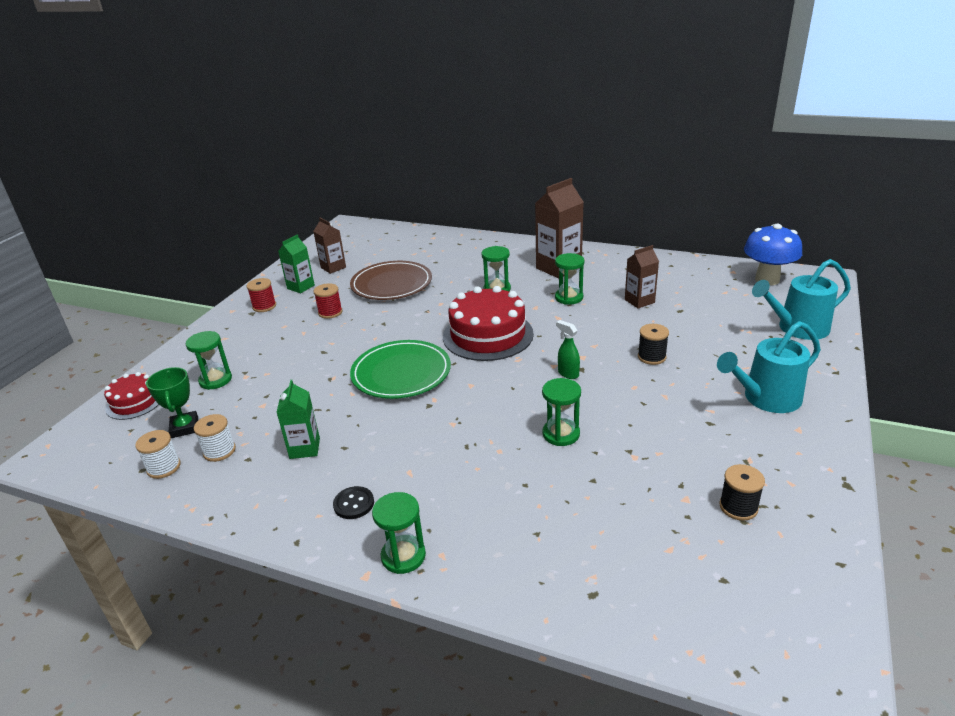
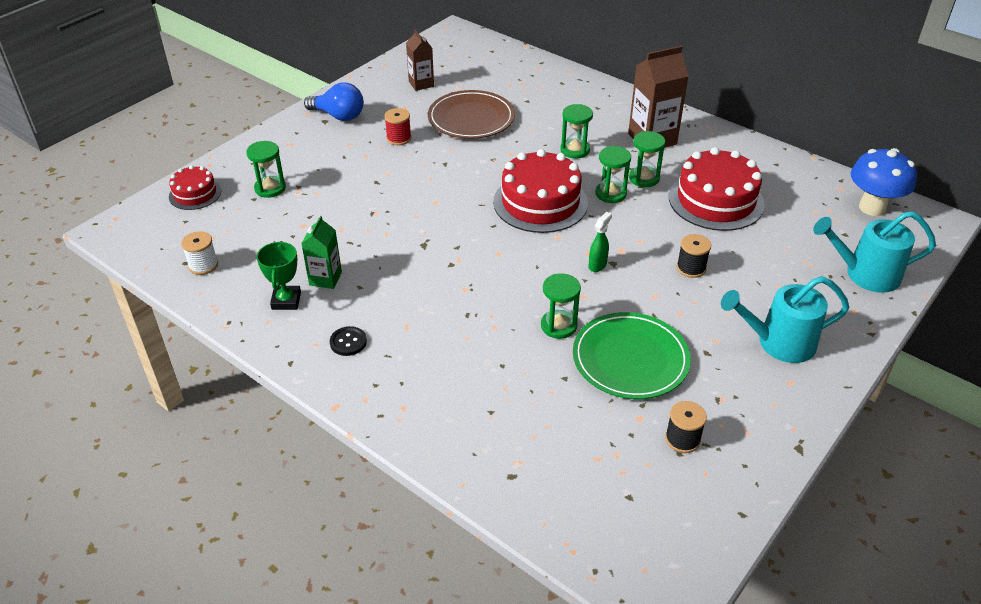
camera: 15 degrees right, 10 degrees up
green trophy [146,367,198,438] -> green trophy moved to [257,241,301,310]
white spool [194,414,236,462] -> none
red spool [247,278,276,312] -> blue light bulb [304,83,364,121]
green carton [278,234,315,293] -> none
green plate [350,340,451,399] -> green plate moved to [573,312,691,399]
green hourglass [372,492,426,574] -> green hourglass moved to [595,146,631,203]
green spray bottle [556,320,580,379] -> green spray bottle turned 60 degrees clockwise [588,212,612,272]
brown carton [625,245,659,309] -> red cake [669,147,765,231]

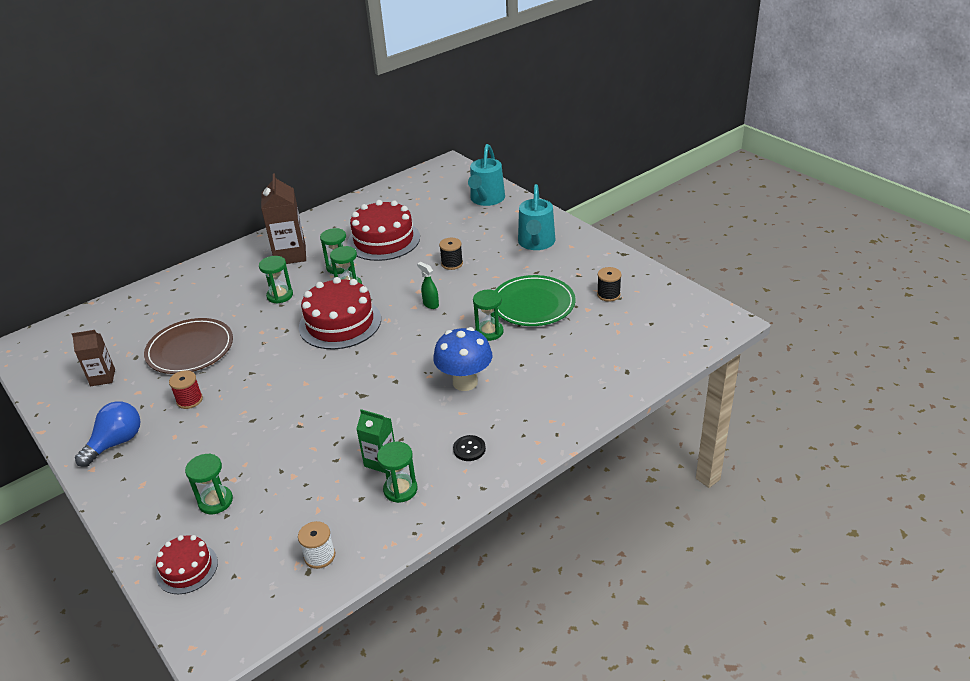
camera: 75 degrees left, 5 degrees down
green trophy [257,241,301,310] -> green hourglass [377,442,418,503]
blue mushroom [851,148,917,216] -> blue mushroom moved to [433,327,492,391]

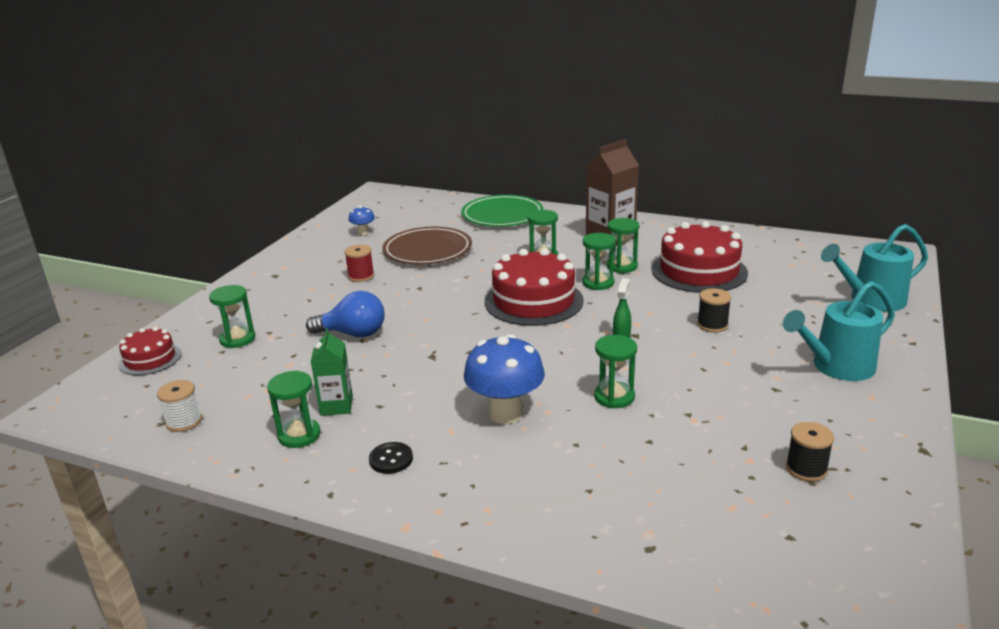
camera: 60 degrees right, 10 degrees down
brown carton [72,330,115,386] -> blue mushroom [349,206,375,235]
blue light bulb [75,401,141,467] -> blue light bulb moved to [306,291,384,337]
green plate [495,275,575,326] -> green plate moved to [461,195,543,227]

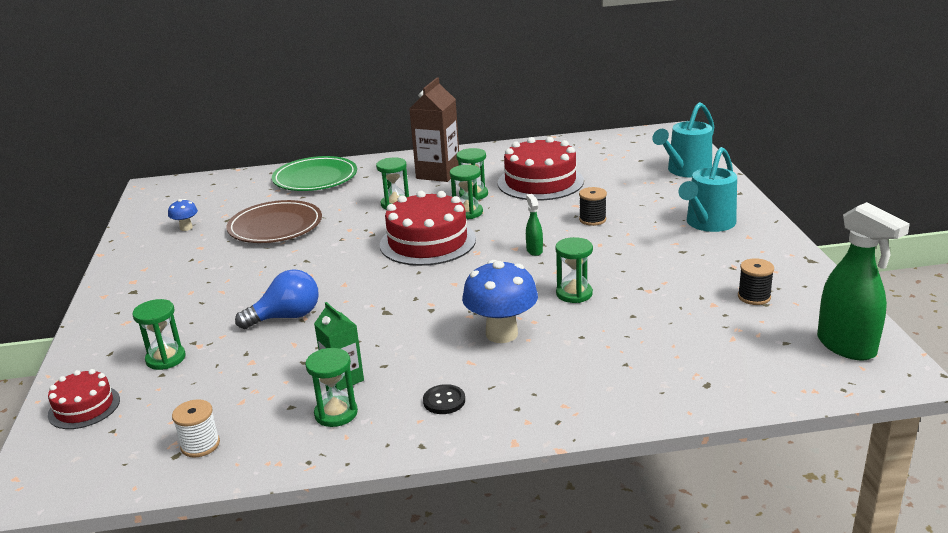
camera: 30 degrees left, 0 degrees up
red spool [344,245,374,282] -> none
none -> green spray bottle [817,202,910,361]

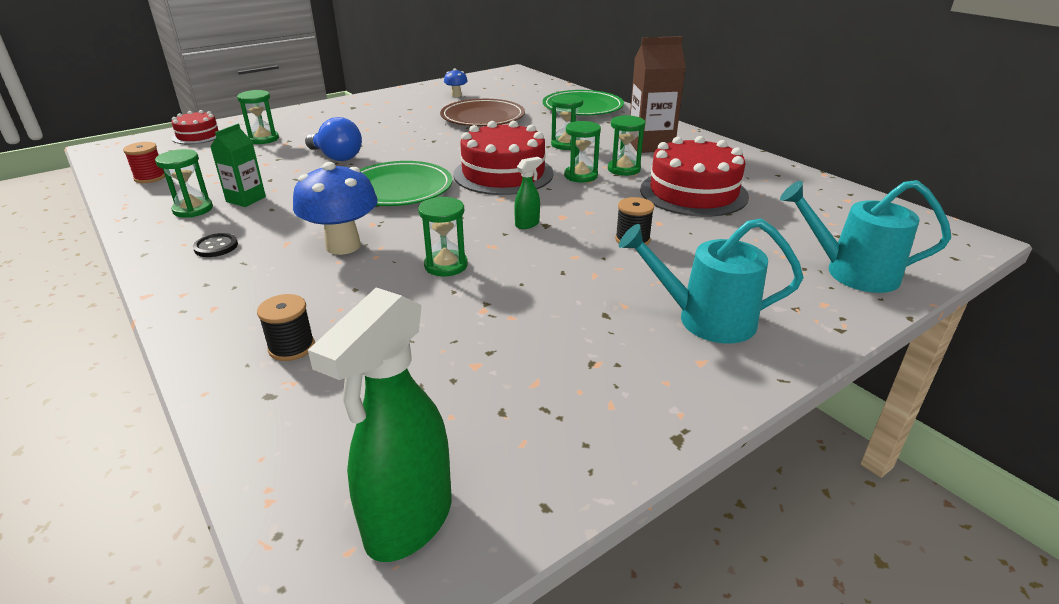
camera: 60 degrees right, 5 degrees up
white spool [172,399,220,458] -> red spool [123,142,165,183]
black spool [738,258,774,305] -> black spool moved to [257,294,315,361]
none -> green plate [360,161,452,206]

